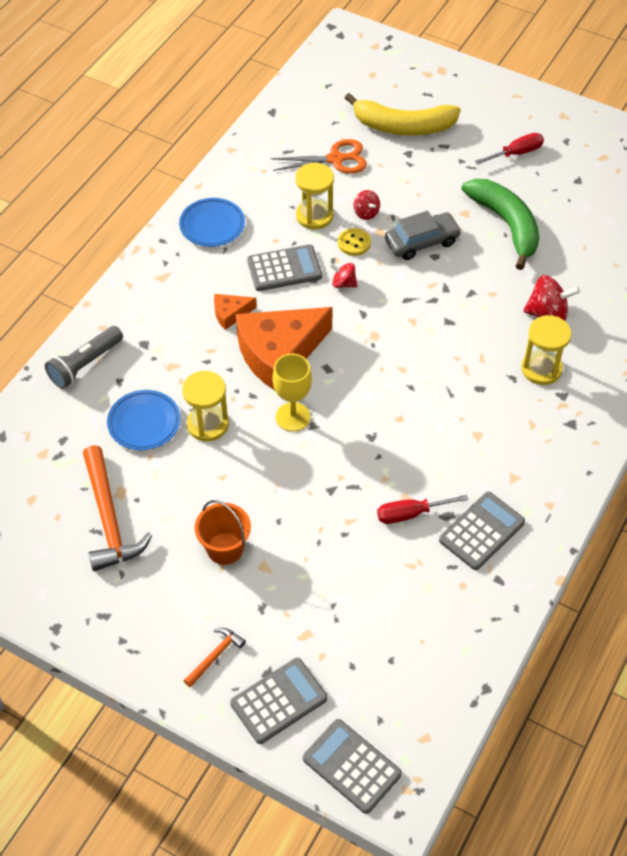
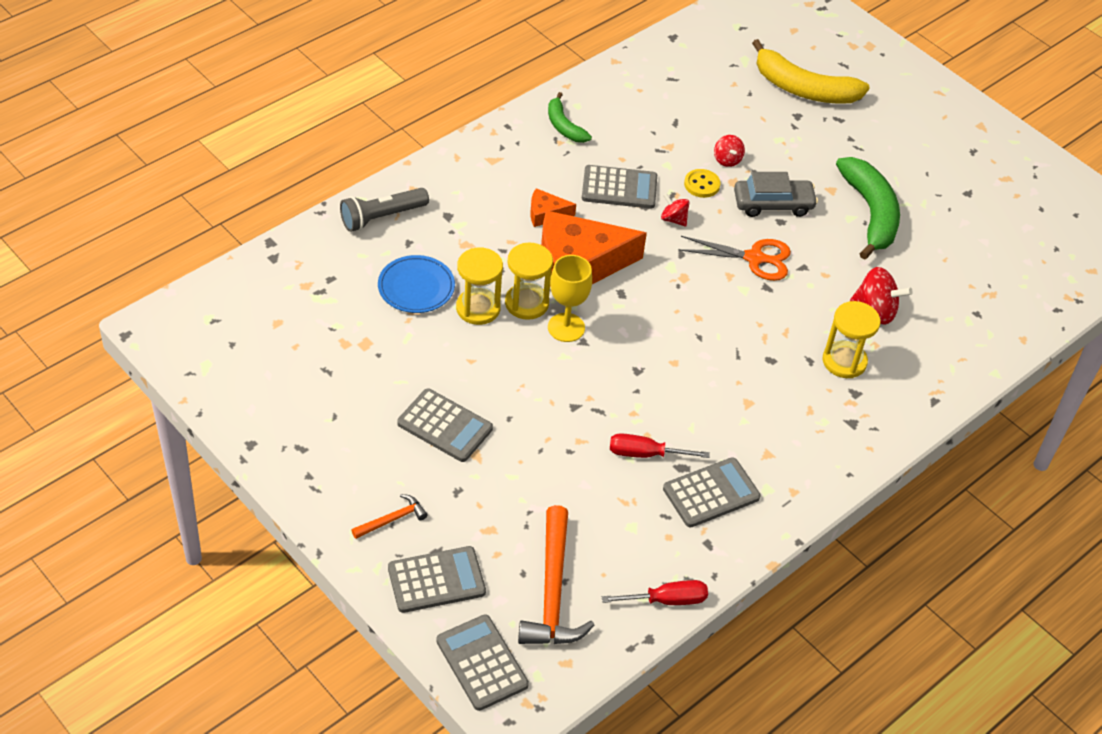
camera: 15 degrees right, 5 degrees down
orange hammer [83,445,152,571] -> orange hammer moved to [518,505,595,644]
blue plate [179,198,245,247] -> green banana [548,92,592,143]
orange bucket [195,500,251,565] -> grey calculator [397,388,493,462]
orange scissors [271,139,367,174] -> orange scissors moved to [679,236,791,281]
yellow hourglass [295,163,334,229] -> yellow hourglass moved to [505,243,553,320]
red screwdriver [475,133,544,165] -> red screwdriver moved to [602,580,708,605]

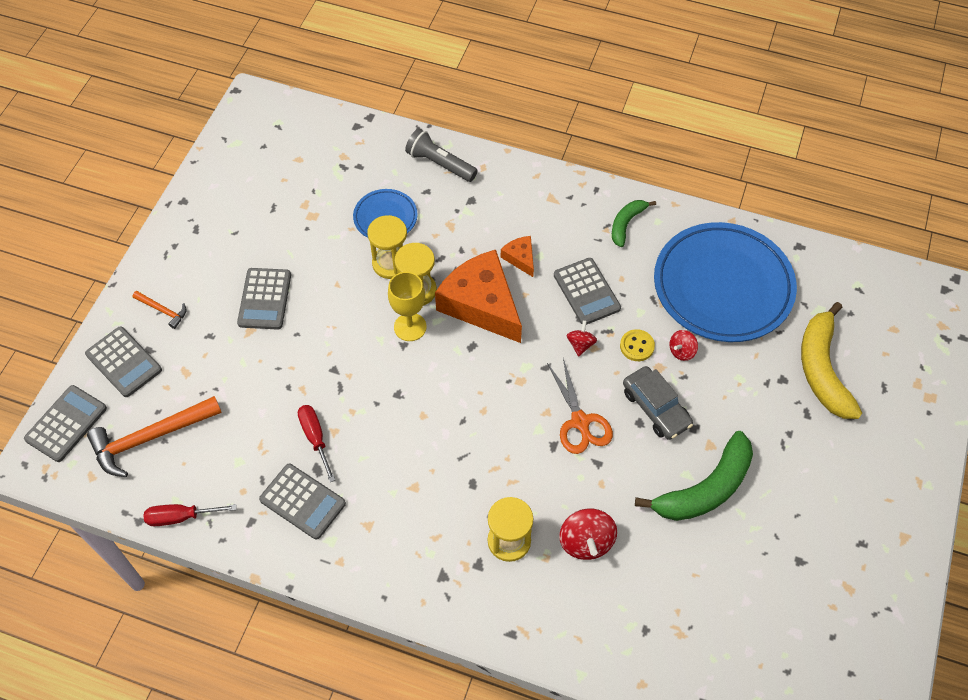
camera: 65 degrees right, 10 degrees up
red screwdriver [602,580,708,605] -> red screwdriver turned 120 degrees clockwise [143,504,237,526]
none -> blue plate [654,222,797,342]

